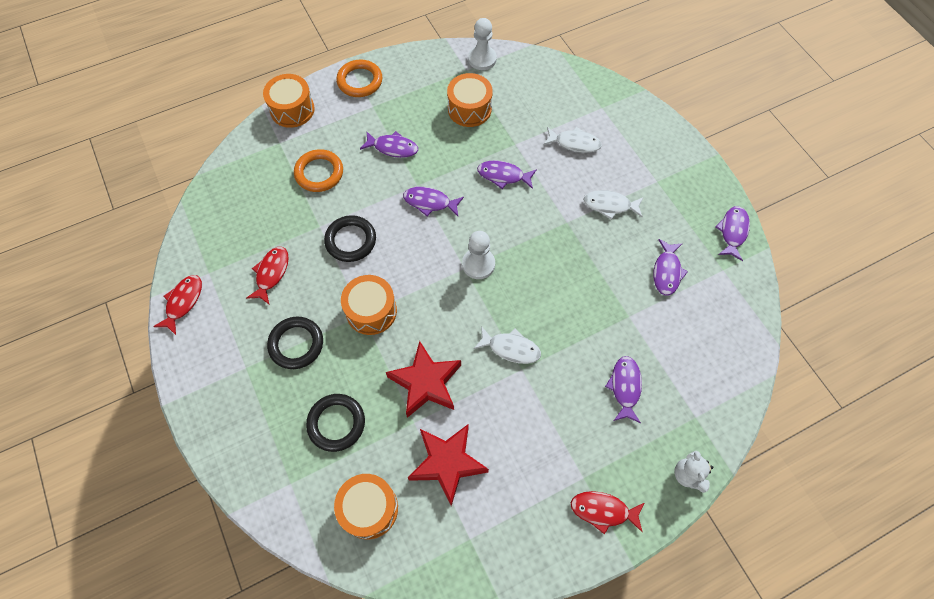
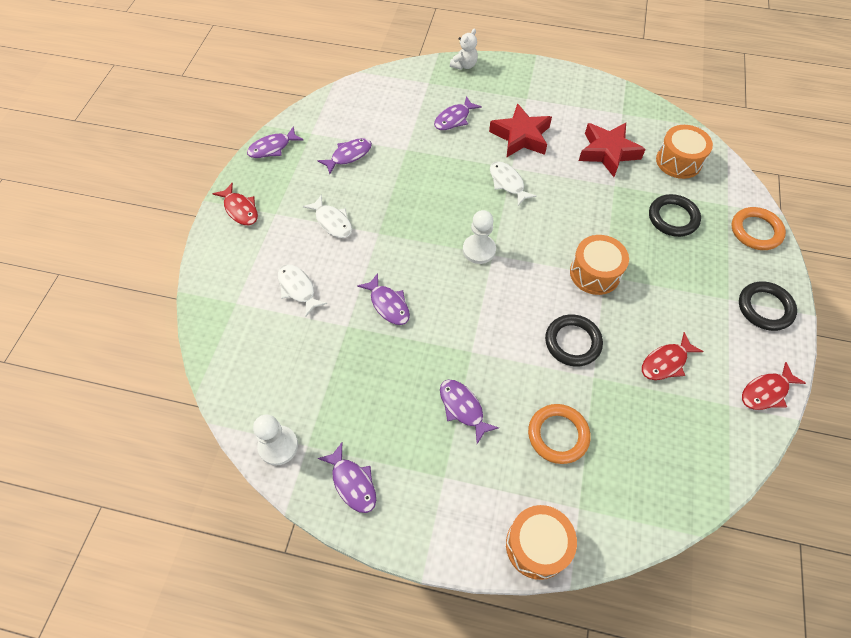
camera: 140 degrees left, 5 degrees down
black ring [267,317,323,369] -> black ring moved to [739,281,797,331]
orange ring [336,60,382,97] -> orange ring moved to [731,207,786,250]
red star [386,341,461,418] -> red star moved to [489,103,552,157]
purple fish [403,187,464,216] -> purple fish moved to [318,442,376,513]
orange drum [447,73,493,127] -> none
red fish [571,491,644,534] -> red fish moved to [212,183,258,225]

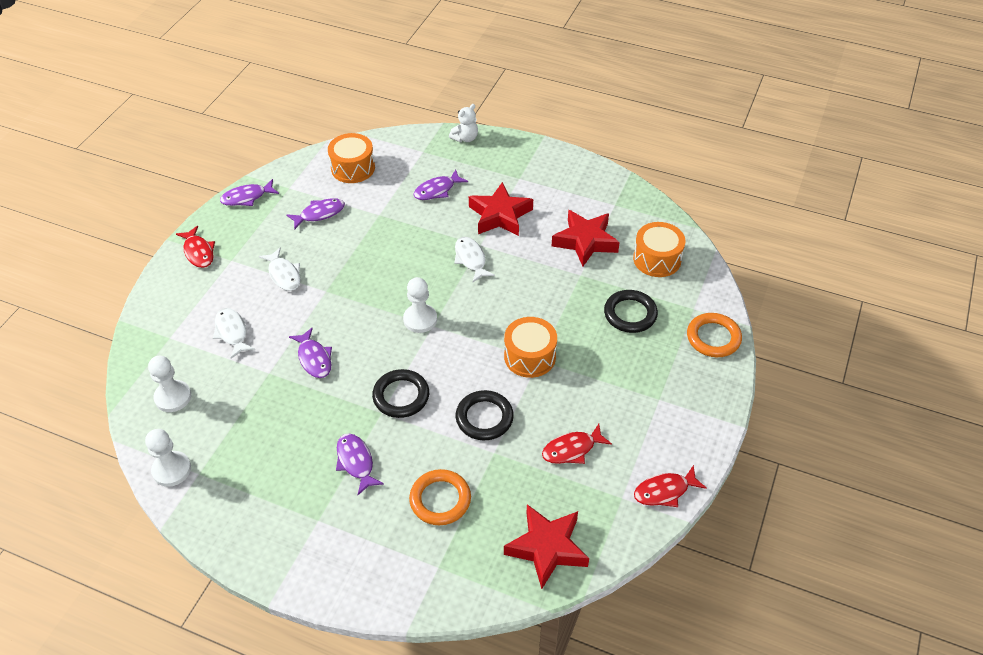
camera: 10 degrees right, 10 degrees down
purple fish [318,442,376,513] -> none
orange drum [506,505,577,580] -> orange drum moved to [328,133,375,183]
black ring [739,281,797,331] -> black ring moved to [372,369,429,418]
none -> white pawn [148,356,191,412]
none -> red star [504,504,589,589]

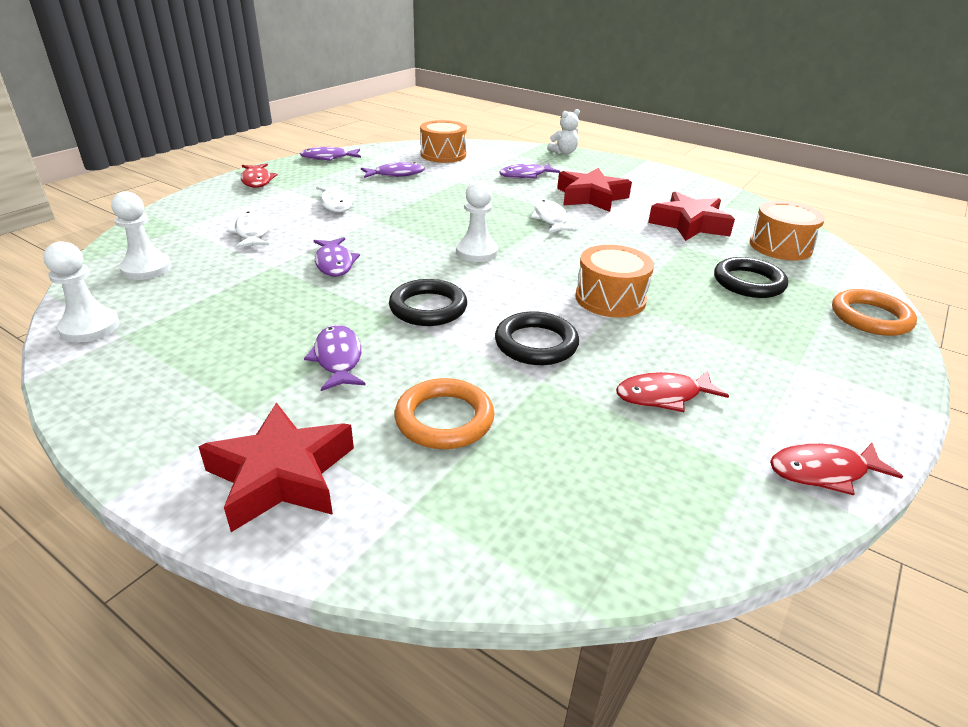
camera: 10 degrees right, 15 degrees down
red star [504,504,589,589] -> red star moved to [198,402,354,532]

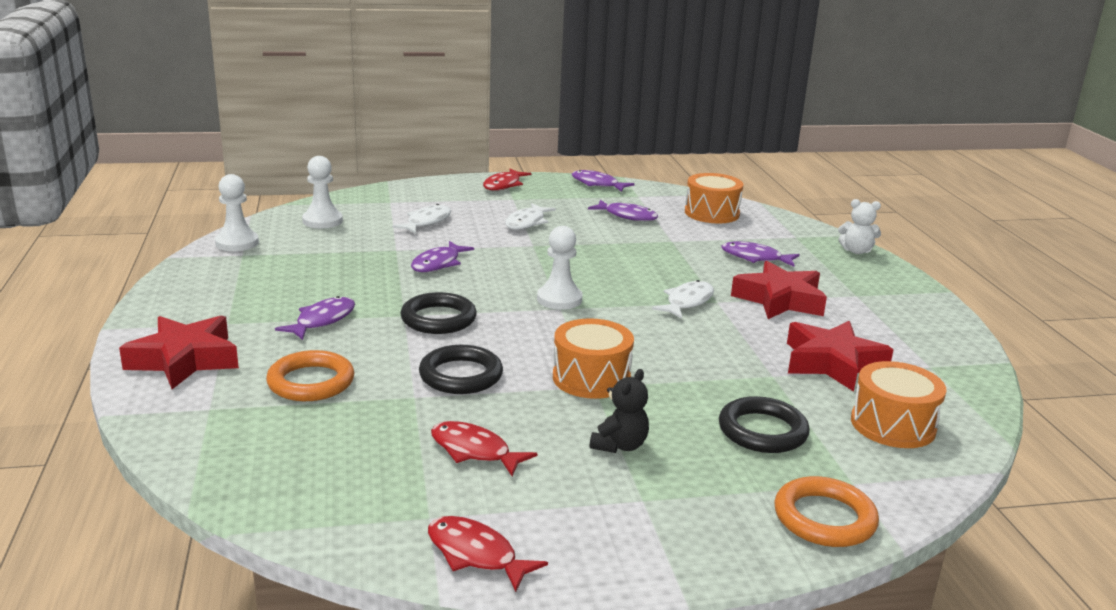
camera: 45 degrees right, 10 degrees down
none -> black teddy bear [590,369,649,453]

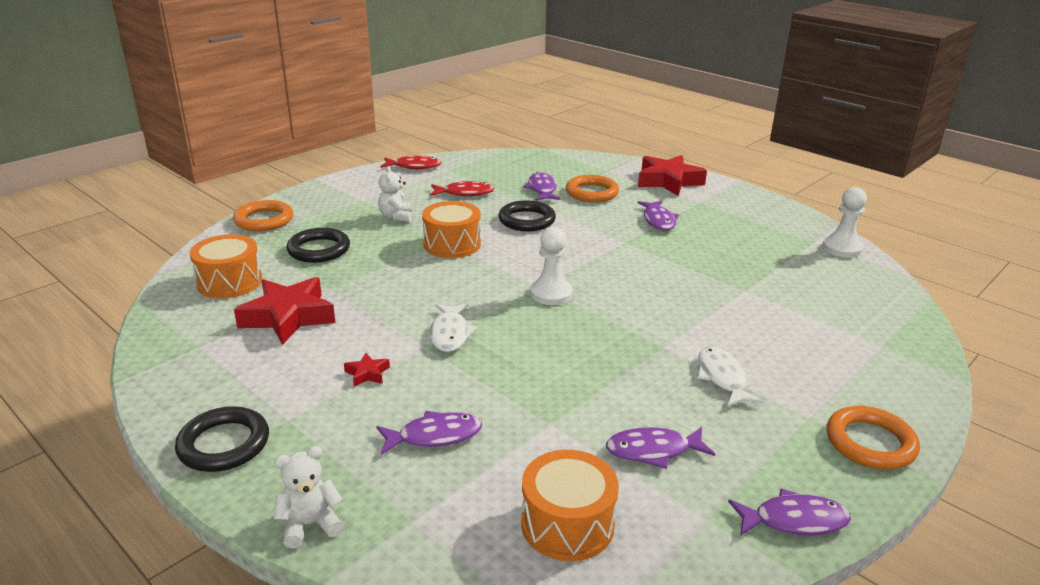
camera: 145 degrees right, 5 degrees up
white pawn [302,156,343,228] -> none
white fish [392,204,451,234] -> none
black ring [400,292,477,334] -> black ring moved to [175,406,269,472]
purple fish [411,241,474,272] -> purple fish moved to [523,172,561,201]
red fish [483,169,531,191] -> orange ring [827,406,920,470]
black teddy bear [590,369,649,453] -> white teddy bear [378,166,412,222]
red star [731,261,827,319] -> red star [344,353,390,387], size x0.43

